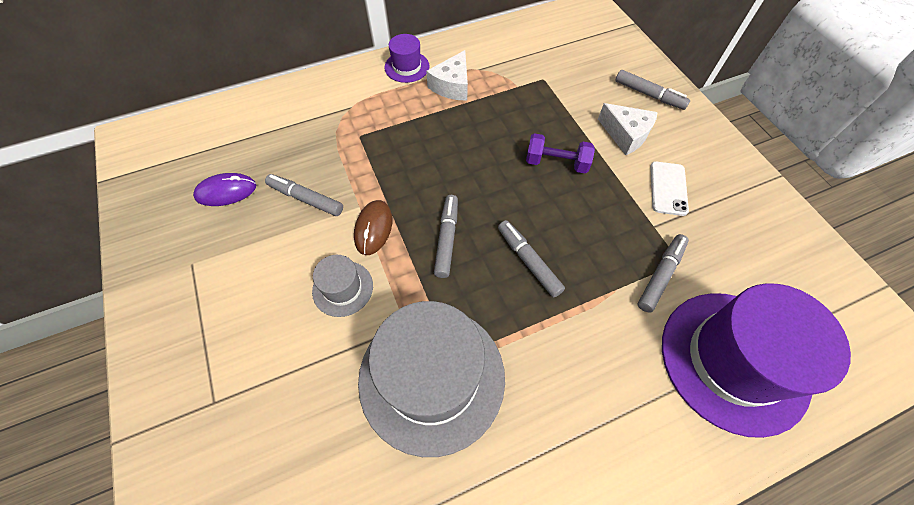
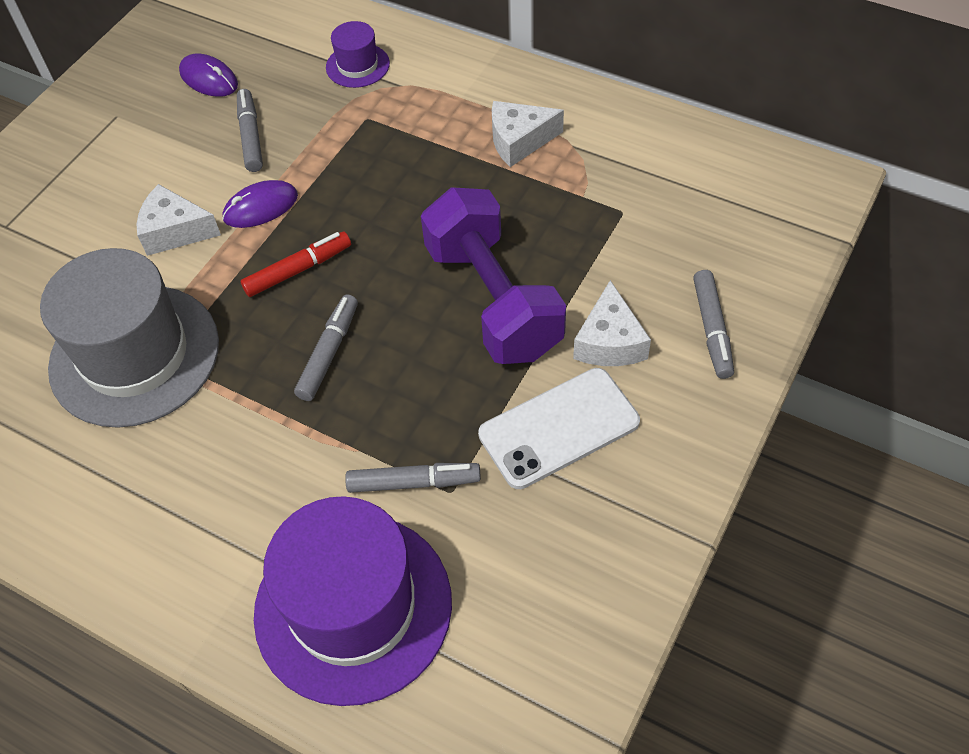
camera: 55 degrees right, 5 degrees down
grey hat [312,255,373,317] -> white cheese [136,184,221,256]
brown mouse [354,200,392,255] -> purple mouse [222,180,298,228]
purple hat [384,34,430,83] -> purple hat moved to [326,21,390,88]
grey marker [434,195,458,278] -> red marker [241,232,351,297]
purple dumbbell [526,133,595,174] -> purple dumbbell [421,187,566,364], size x1.97
white phone [650,161,689,216] -> white phone [478,368,640,489], size x1.57

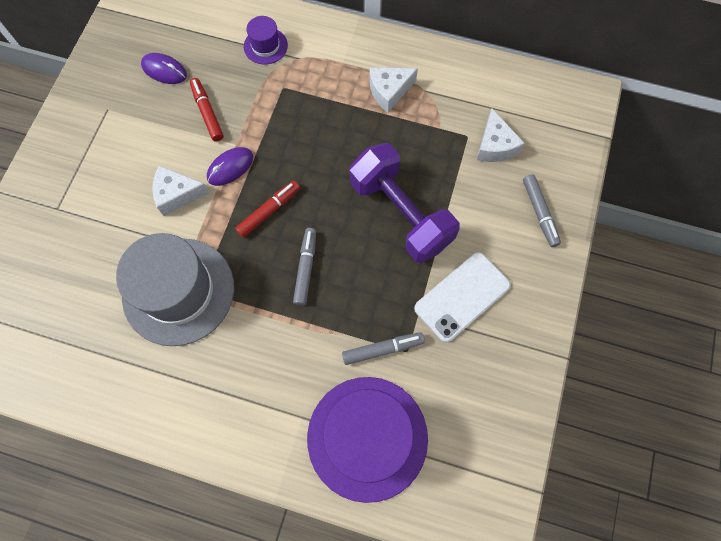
camera: 15 degrees left, 15 degrees up
grey marker [237,89,263,172] -> red marker [190,78,224,141]
white cheese [573,280,651,366] -> white cheese moved to [477,109,525,162]

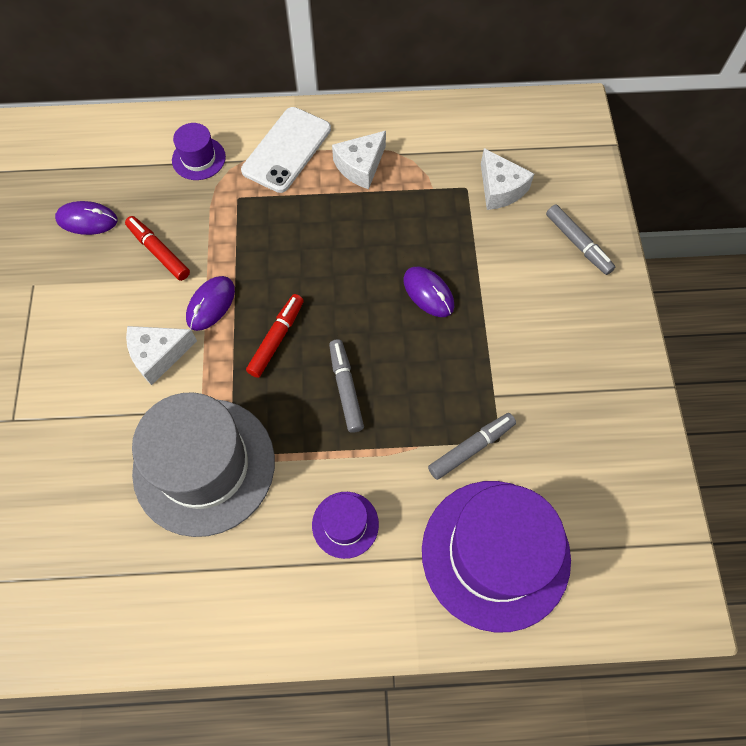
camera: 20 degrees left, 5 degrees down
purple dumbbell [350,143,459,263] -> purple mouse [403,267,454,317]
white phone [414,252,511,343] -> white phone moved to [241,107,331,193]
none -> purple hat [312,492,379,559]

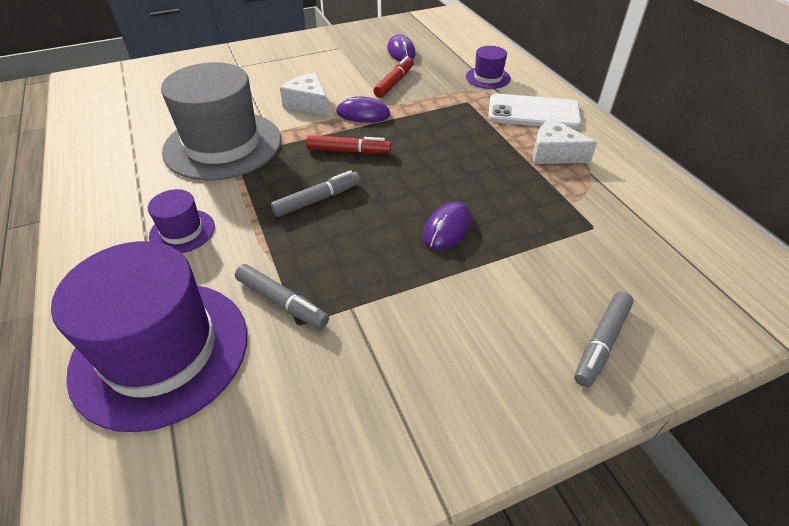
camera: 70 degrees right, 20 degrees down
white cheese [481,148,534,210] -> none

